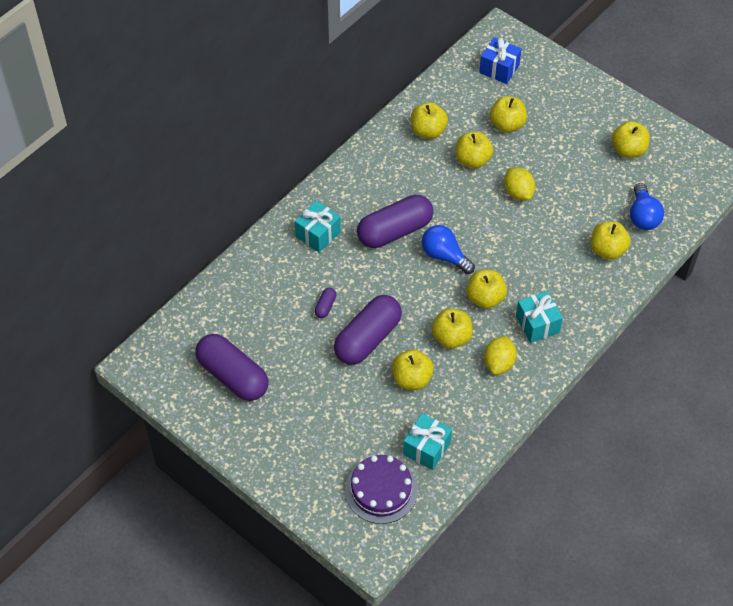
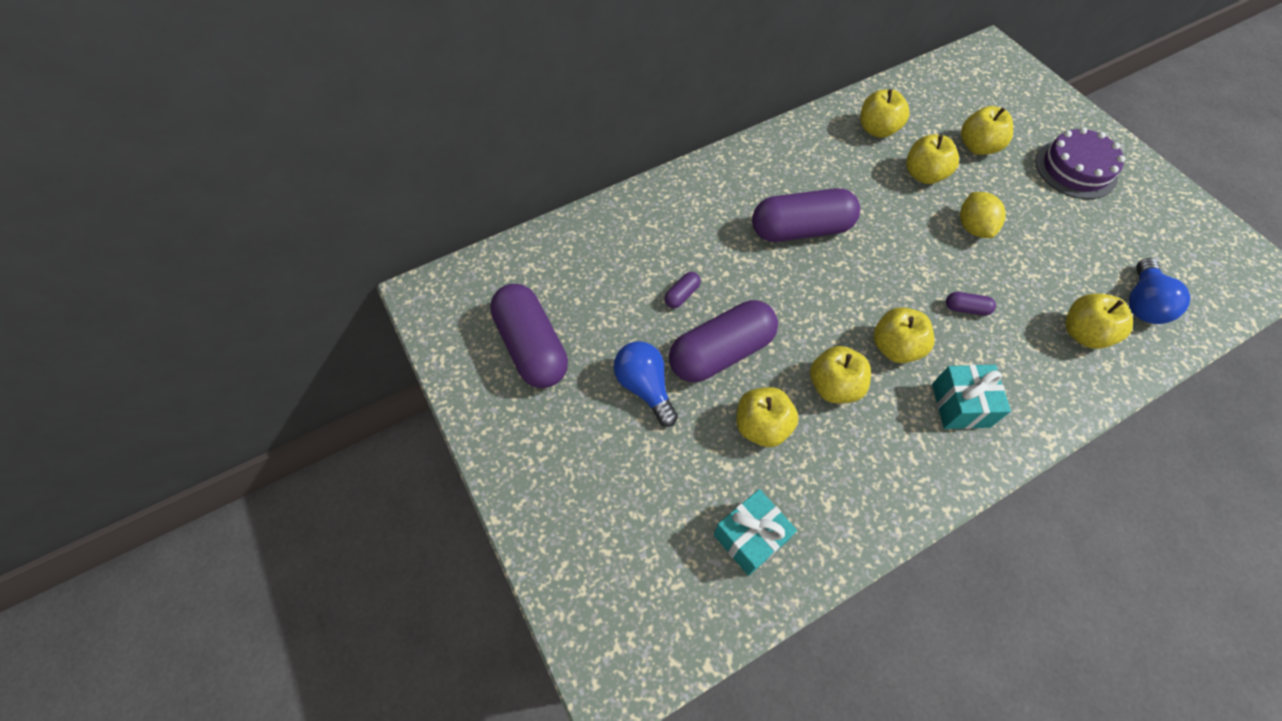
camera: 20 degrees right, 5 degrees up
turquoise gift [295,200,341,253] -> none
purple cake [345,455,418,524] -> purple cake moved to [1035,127,1125,199]
blue light bulb [422,225,475,274] -> blue light bulb moved to [614,341,678,427]
blue gift [479,37,522,84] -> none
yellow lemon [484,336,517,375] -> none
yellow apple [611,121,650,158] -> none
none -> purple capsule [946,292,996,316]

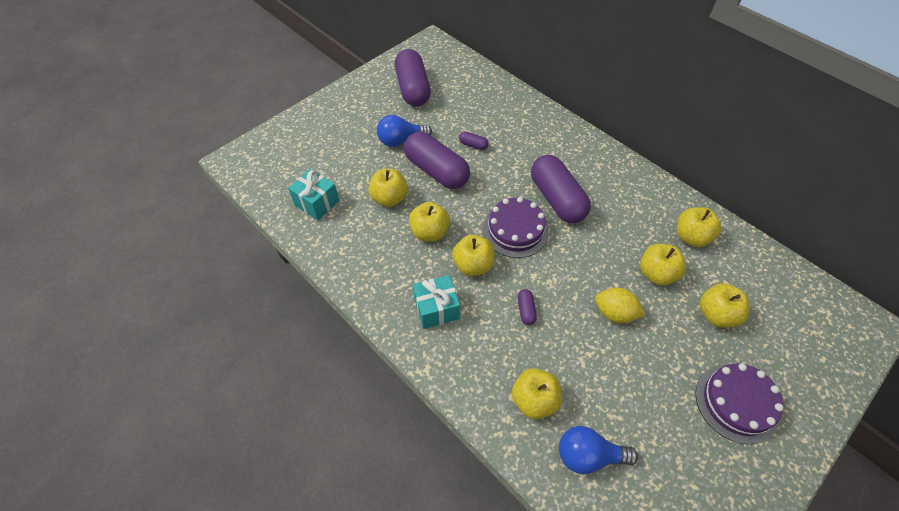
camera: 75 degrees right, 5 degrees down
purple capsule [490,284,568,388] -> purple capsule turned 60 degrees counterclockwise [395,49,431,106]
blue light bulb [614,341,678,427] -> blue light bulb turned 150 degrees counterclockwise [377,115,432,147]
yellow lemon [960,192,1006,238] -> yellow lemon turned 45 degrees clockwise [595,288,645,323]
none -> purple cake [483,197,549,258]

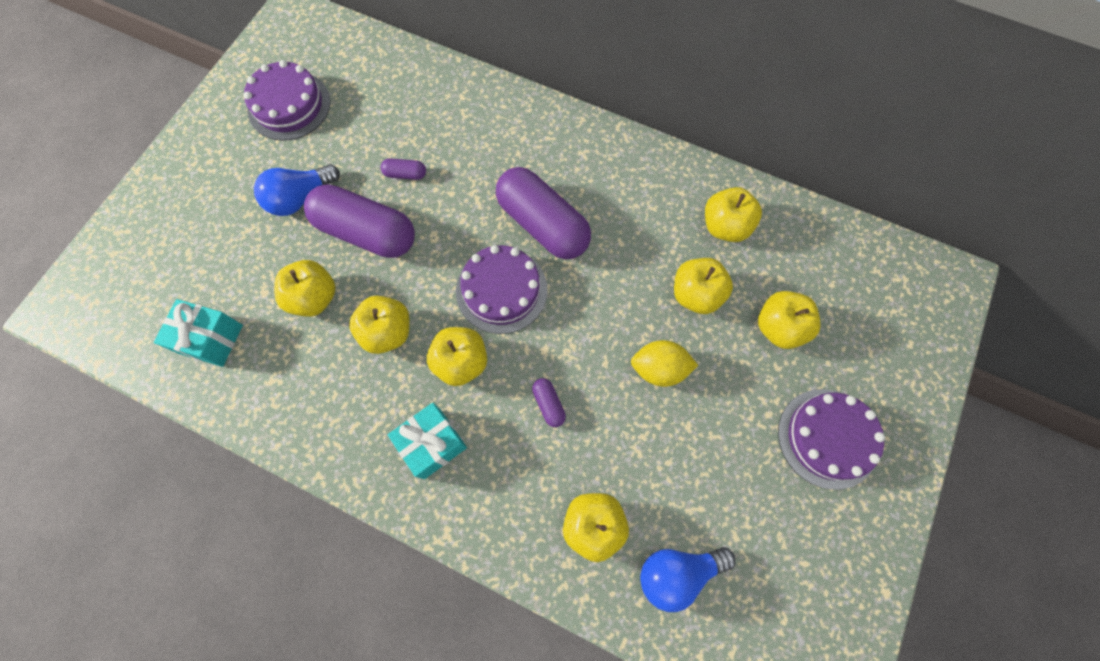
camera: 20 degrees left, 15 degrees up
purple capsule [395,49,431,106] -> purple cake [244,60,330,141]

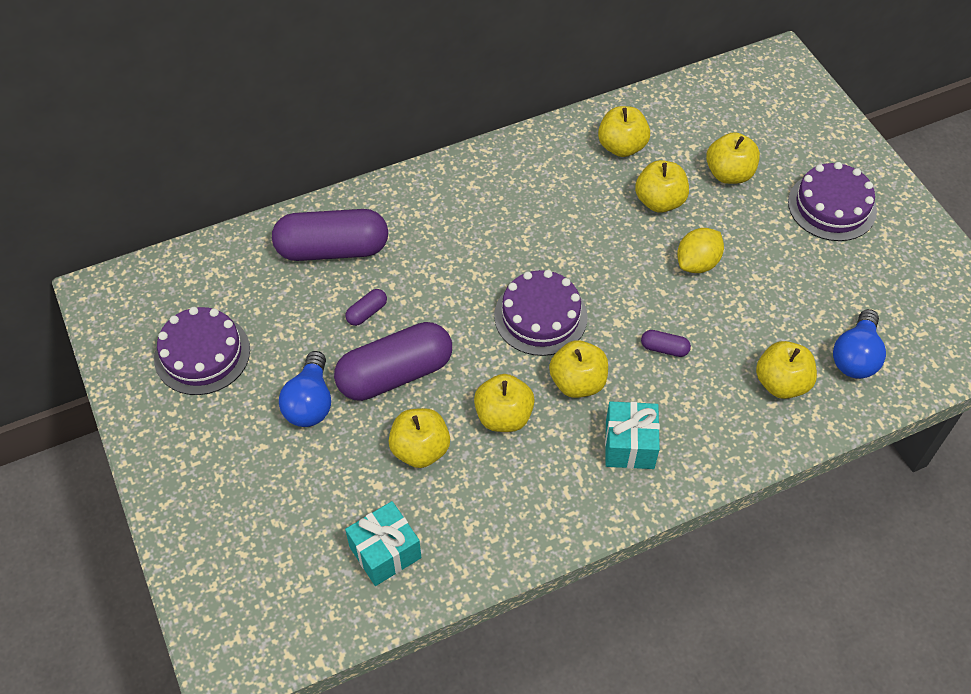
camera: 50 degrees left, 15 degrees down
purple capsule [496,167,591,260] -> purple capsule moved to [272,209,388,261]

